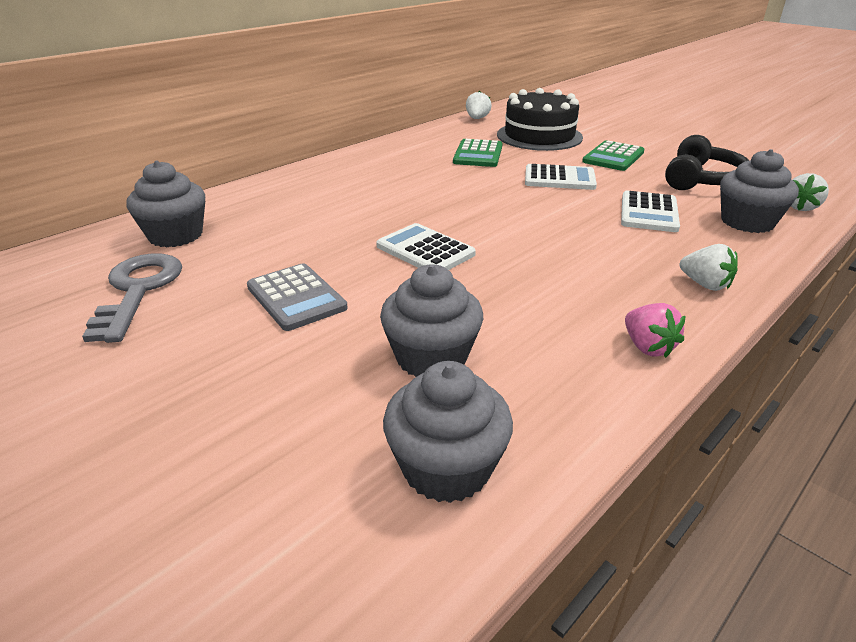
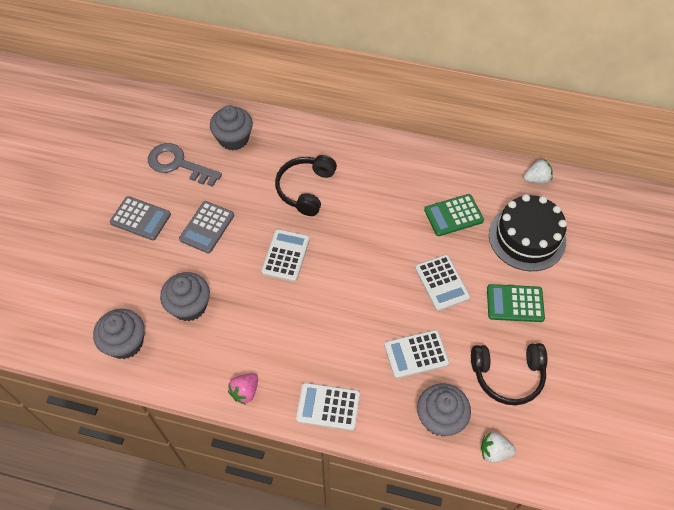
camera: 60 degrees right, 25 degrees up
grey key [82,253,182,343] -> grey key turned 120 degrees counterclockwise [148,143,222,187]
white strawberry [680,244,738,291] -> white calculator [296,383,360,431]
none -> grey calculator [110,196,171,240]
none -> black headphones [275,155,337,216]

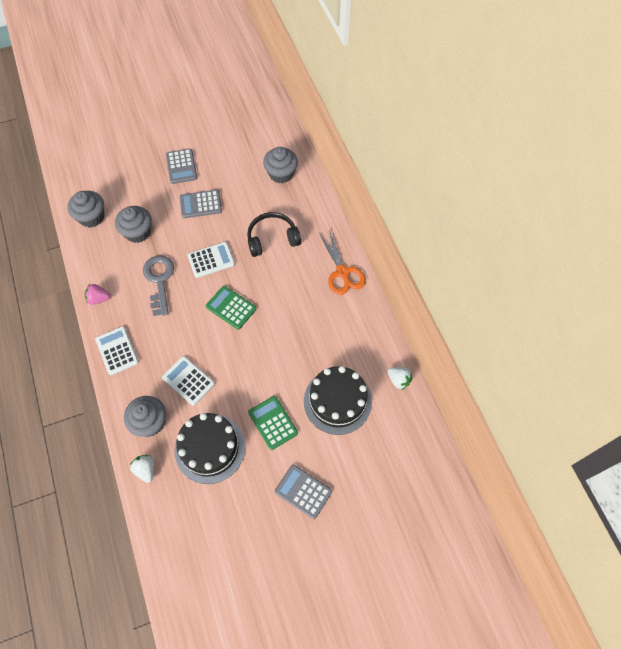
camera: 55 degrees right, 5 degrees up
grey key [148,143,222,187] -> grey key moved to [143,255,174,316]
white calculator [415,255,470,311] -> none
green calculator [424,194,484,236] -> green calculator moved to [206,286,256,329]
black headphones [471,343,547,405] -> black cake [175,413,245,484]
none -> grey calculator [275,465,332,519]
none -> orange scissors [319,230,366,295]

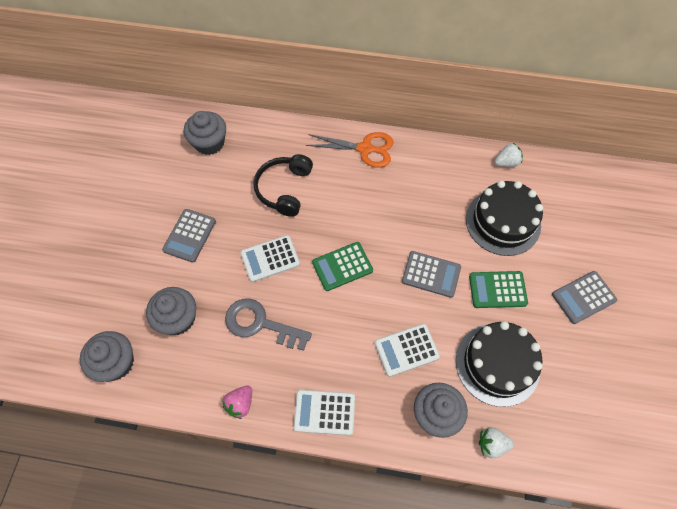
camera: 60 degrees left, 0 degrees up
grey calculator [166,148,197,184] -> grey calculator moved to [402,251,461,298]
white calculator [187,242,235,278] -> white calculator turned 120 degrees counterclockwise [240,235,300,282]

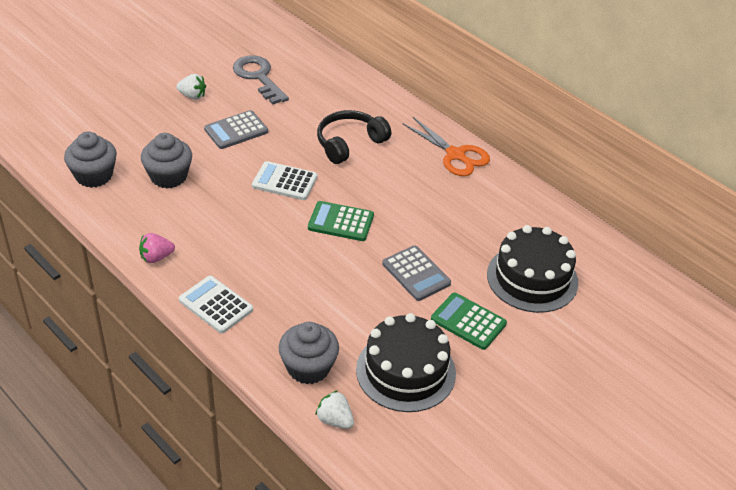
camera: 35 degrees right, 20 degrees down
grey cupcake [184,111,226,155] -> none
grey key [225,298,312,351] -> grey key moved to [233,55,289,105]
white calculator [375,324,440,377] -> none
white strawberry [495,143,523,167] -> white strawberry moved to [176,74,206,100]
grey calculator [552,271,617,324] -> none

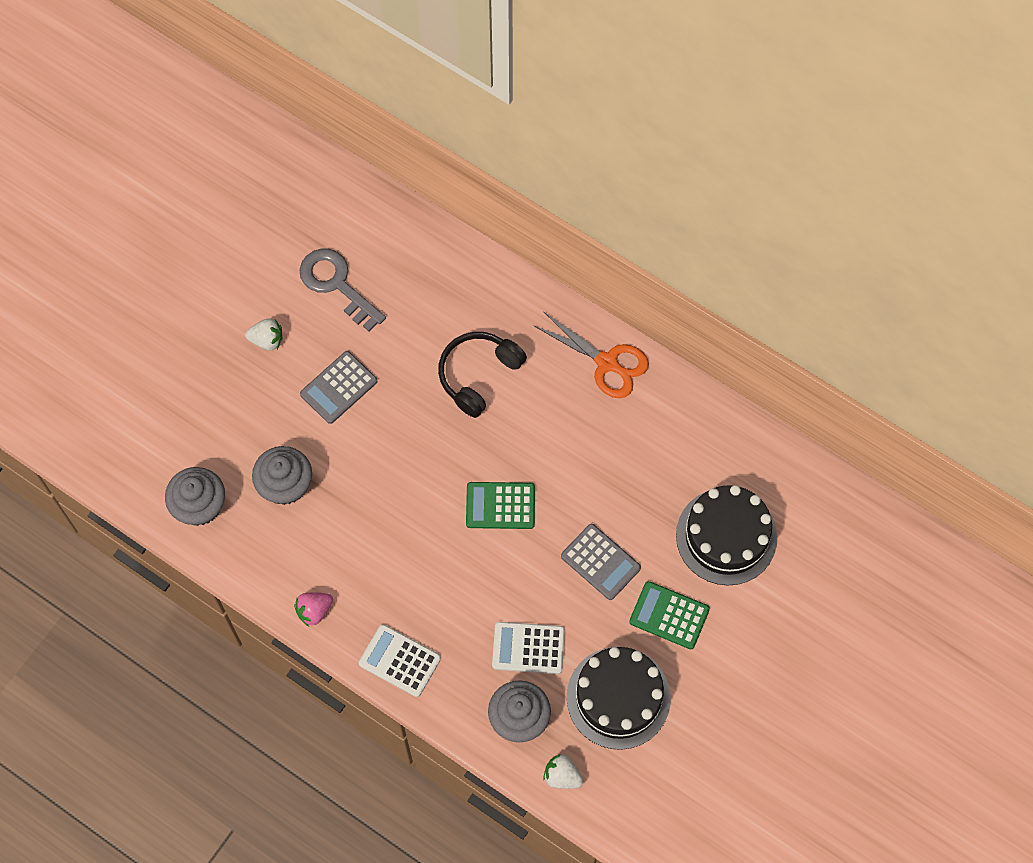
camera: 10 degrees left, 25 degrees up
white calculator [252,161,318,200] -> white calculator moved to [492,622,565,674]

